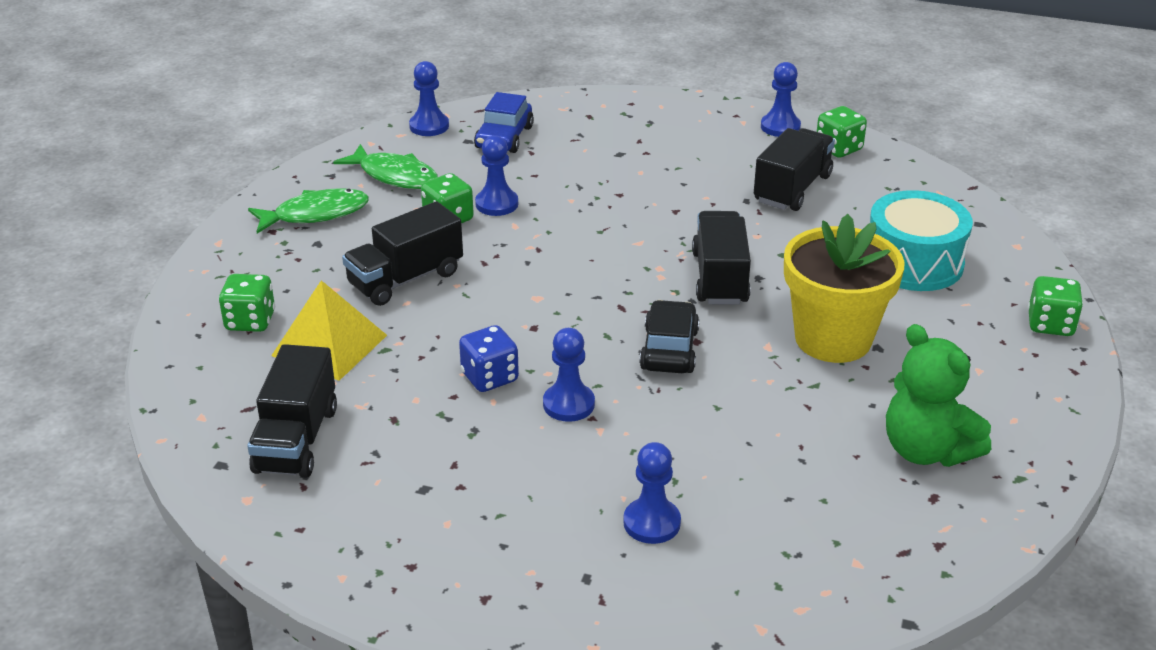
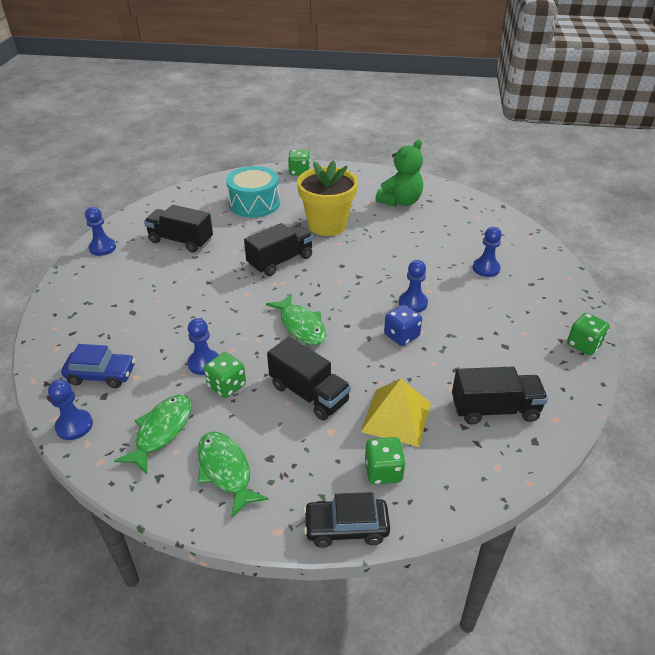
camera: 100 degrees left, 5 degrees up
black car [639,300,699,373] -> black car moved to [303,492,390,548]
black truck [692,211,751,305] -> black truck turned 150 degrees clockwise [244,223,313,276]
green dice [817,106,867,158] -> green dice moved to [567,313,610,355]
none -> green fish [266,293,326,345]

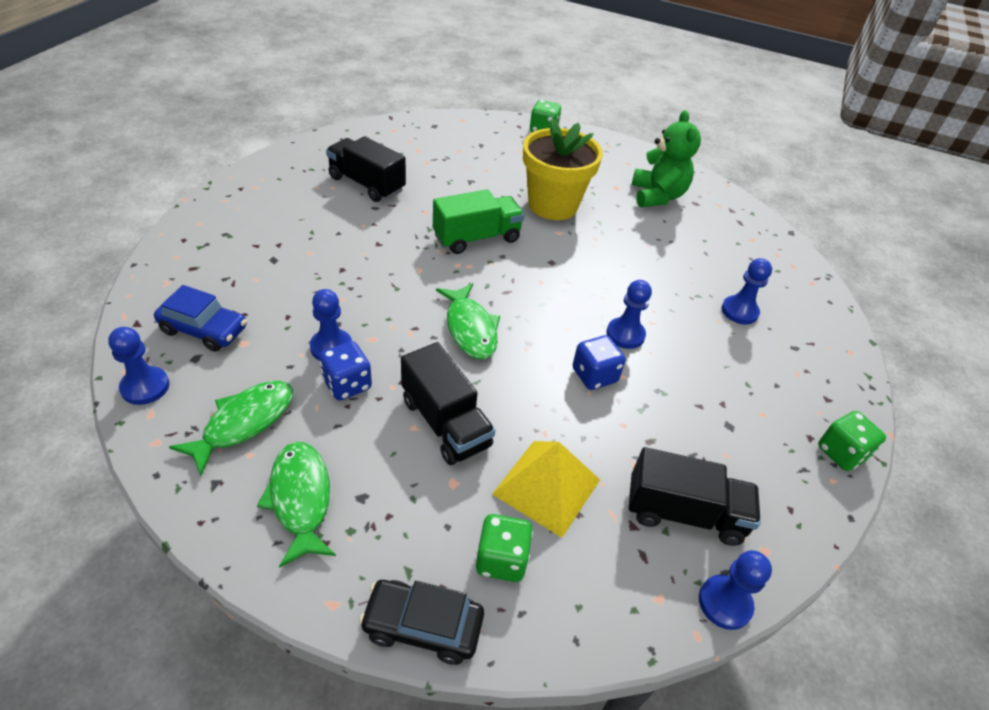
camera: 10 degrees right, 5 degrees up
blue pawn [85,207,116,256] -> blue pawn moved to [699,550,772,630]
green dice [204,352,246,398] -> blue dice [319,341,372,400]
turquoise drum [226,166,280,218] -> none
black truck [244,223,313,276] -> green truck [433,189,524,254]
green teddy bear [376,140,423,207] -> green teddy bear turned 60 degrees counterclockwise [632,110,701,207]

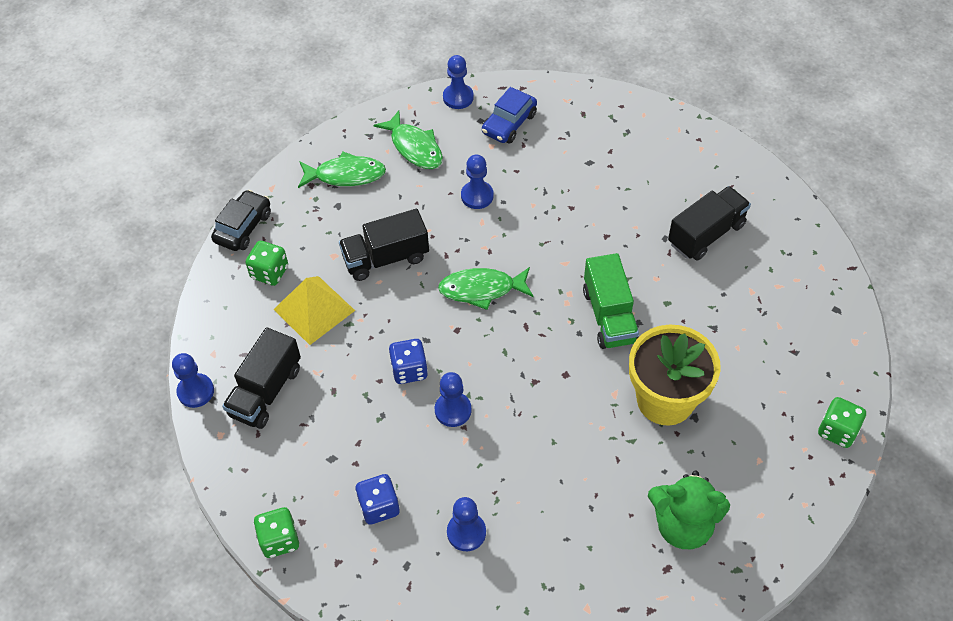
camera: 110 degrees right, 10 degrees up
blue dice [319,341,372,400] -> blue dice moved to [355,474,400,525]

